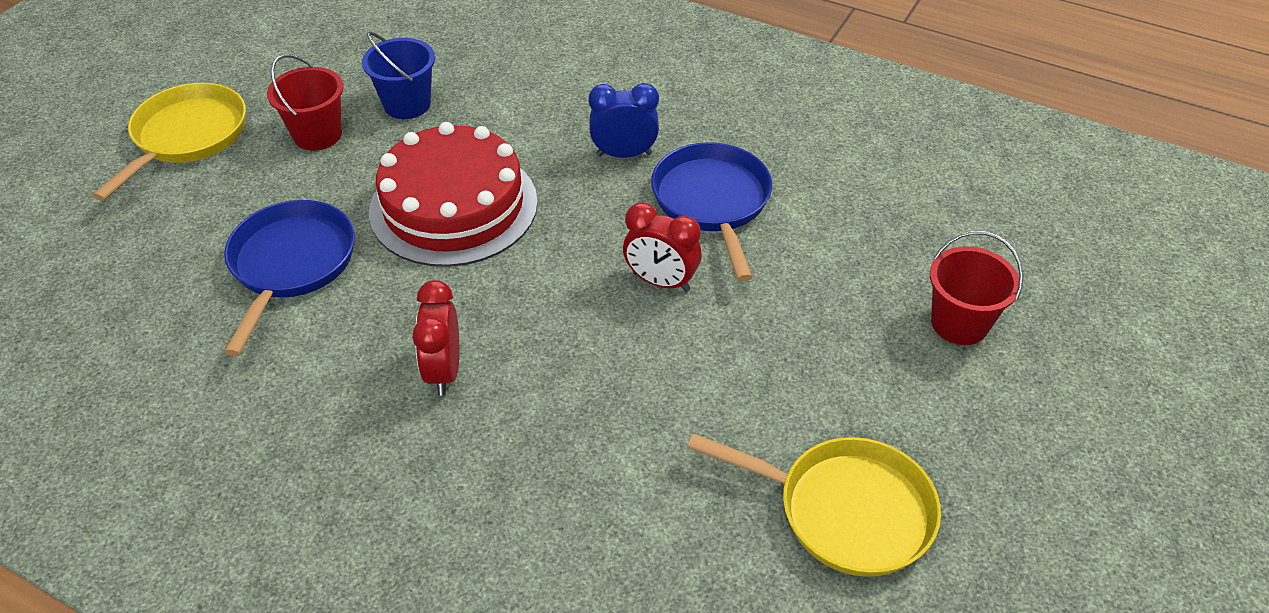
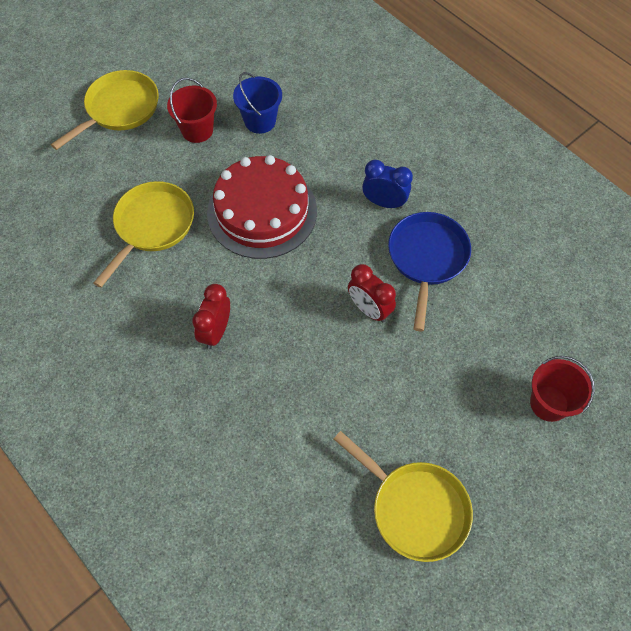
camera: 20 degrees right, 15 degrees up
blue pan [224,200,355,356] -> yellow pan [94,181,194,288]

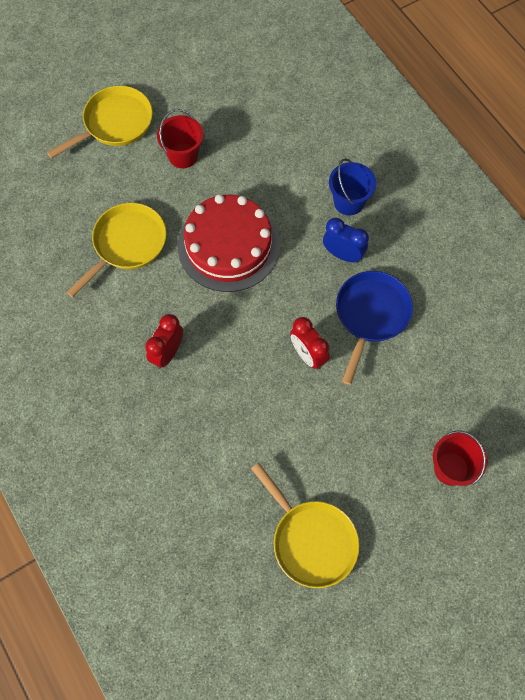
camera: 10 degrees right, 5 degrees up
blue bucket [233,72,282,134] -> blue bucket moved to [329,159,376,216]

